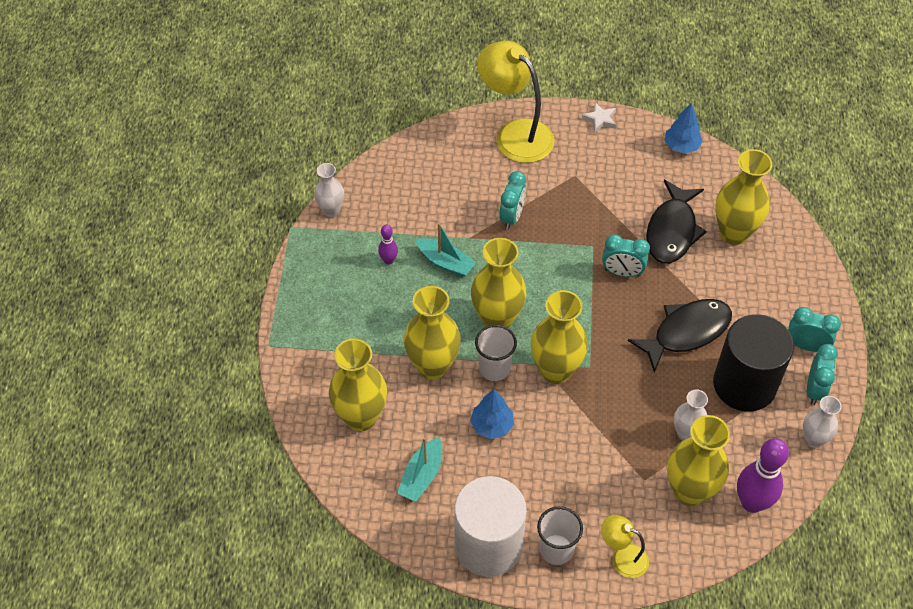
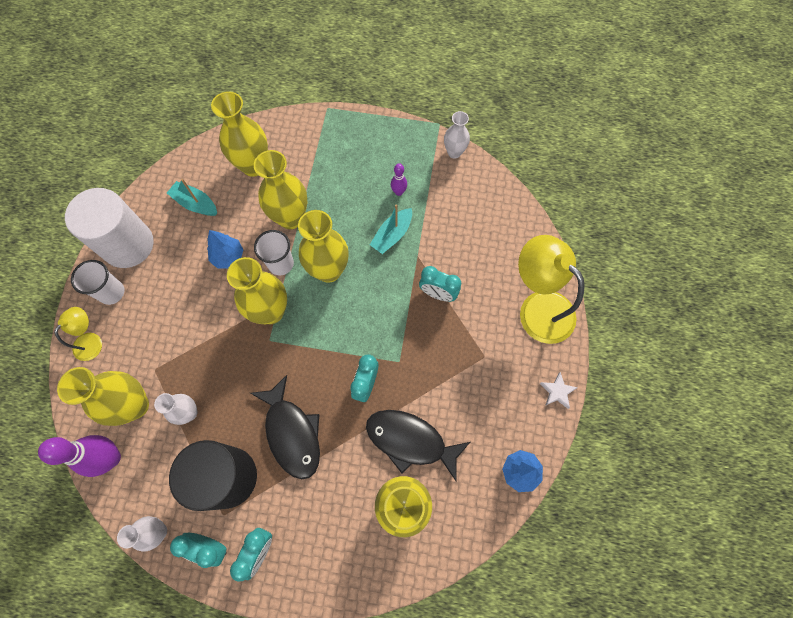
camera: 95 degrees right, 15 degrees up
yellow lamp [478,41,554,163] -> yellow lamp turned 90 degrees counterclockwise [518,235,585,344]

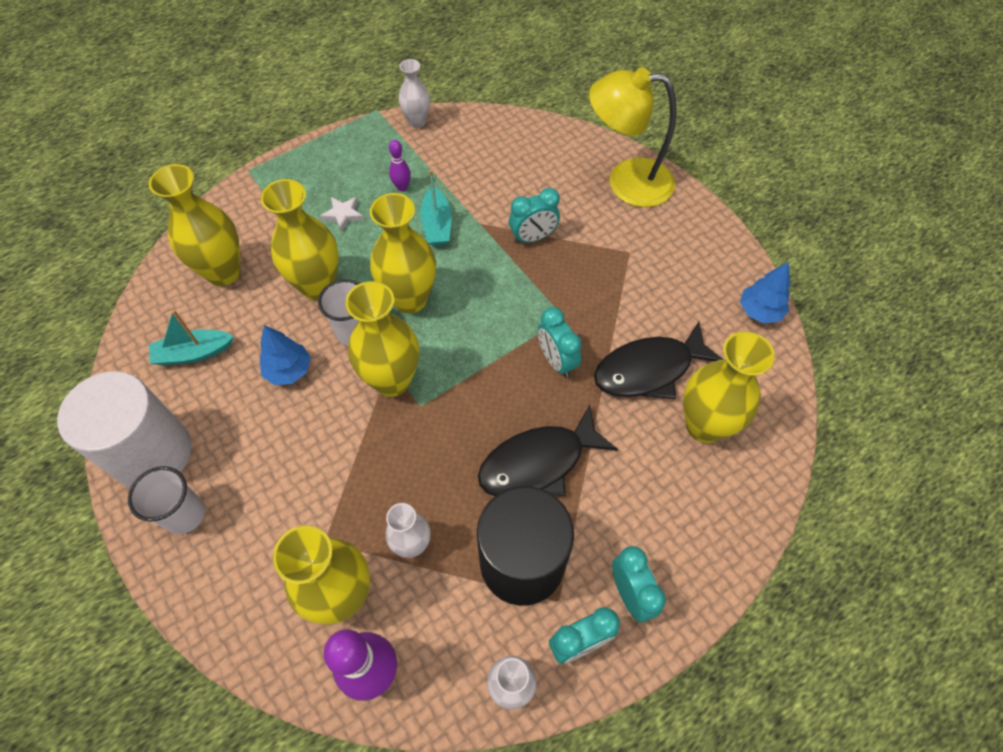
camera: 45 degrees left, 10 degrees down
yellow lamp [54,307,102,361] -> none
black fish [250,375,320,479] -> black fish turned 135 degrees clockwise [478,405,618,496]
white star [540,372,578,409] -> white star moved to [320,197,364,232]

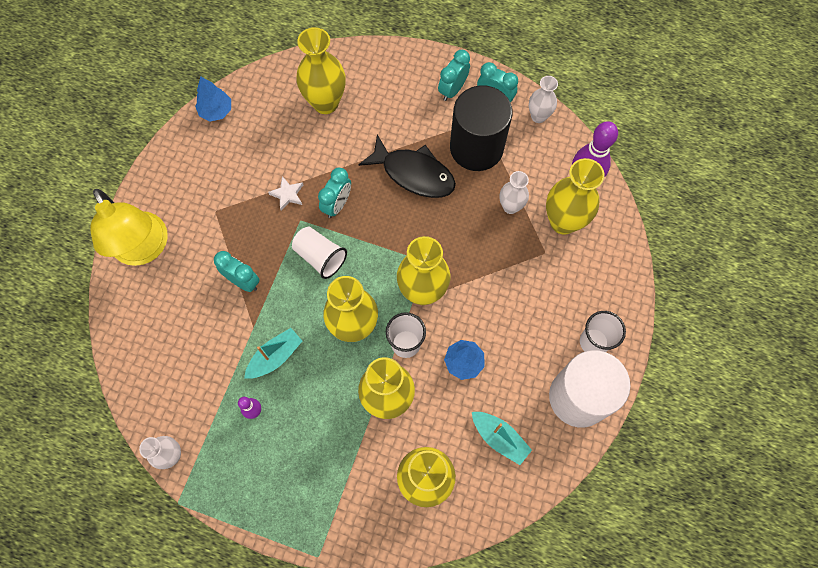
camera: 125 degrees left, 10 degrees up
white star [320,197,364,232] -> white star moved to [268,176,303,211]
black fish [594,321,724,399] -> none
none -> white cup [292,227,347,279]

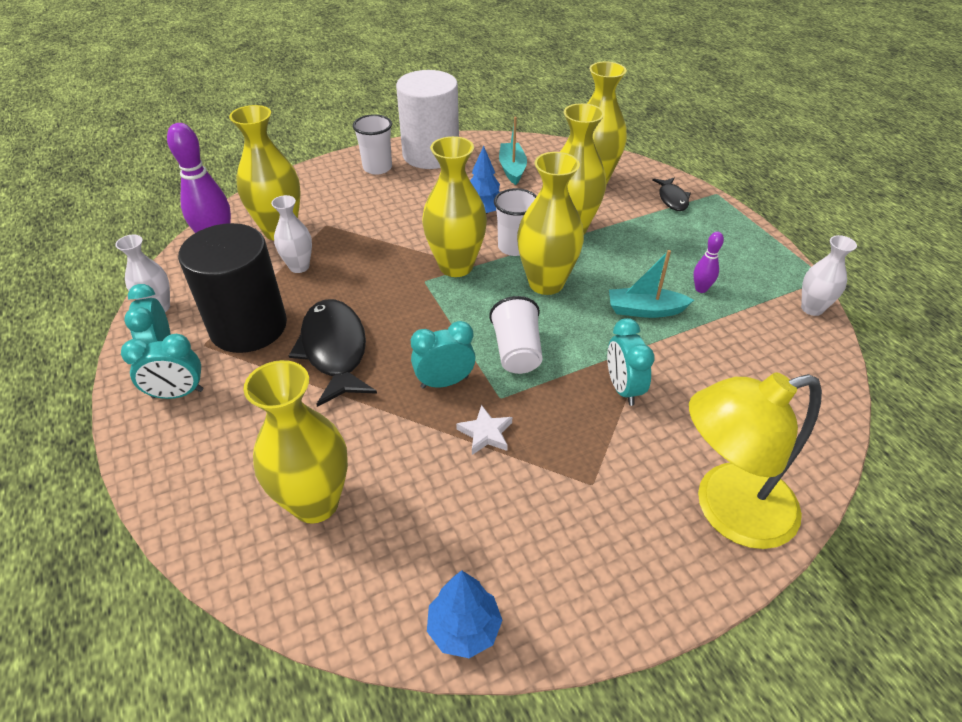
camera: 135 degrees left, 25 degrees down
yellow lamp [90,189,168,266] -> yellow lamp turned 120 degrees counterclockwise [689,372,822,549]
none -> black fish [652,177,691,211]

